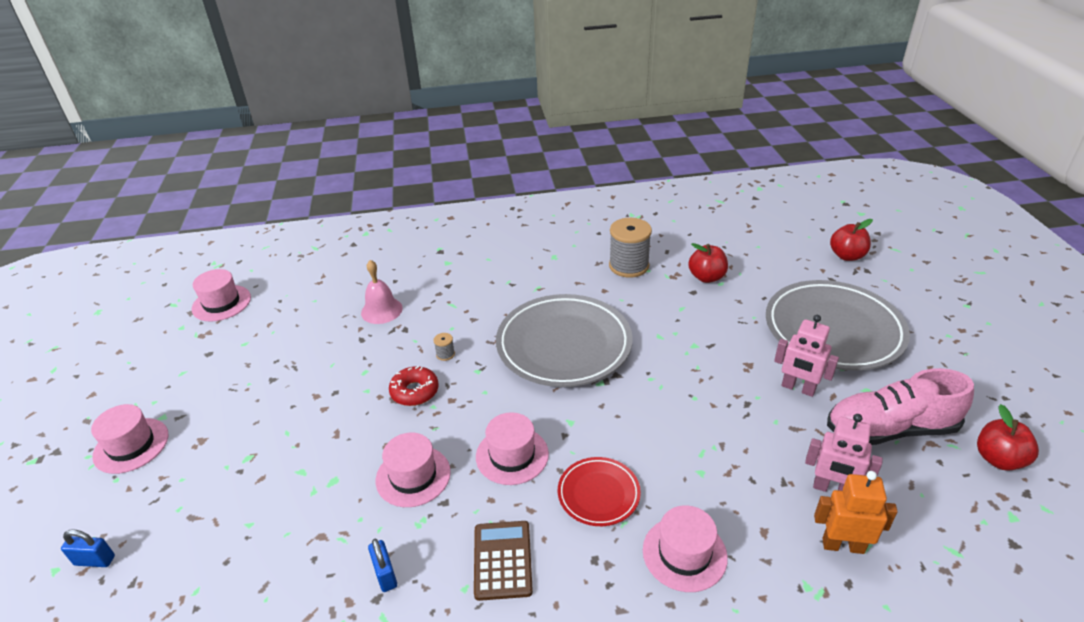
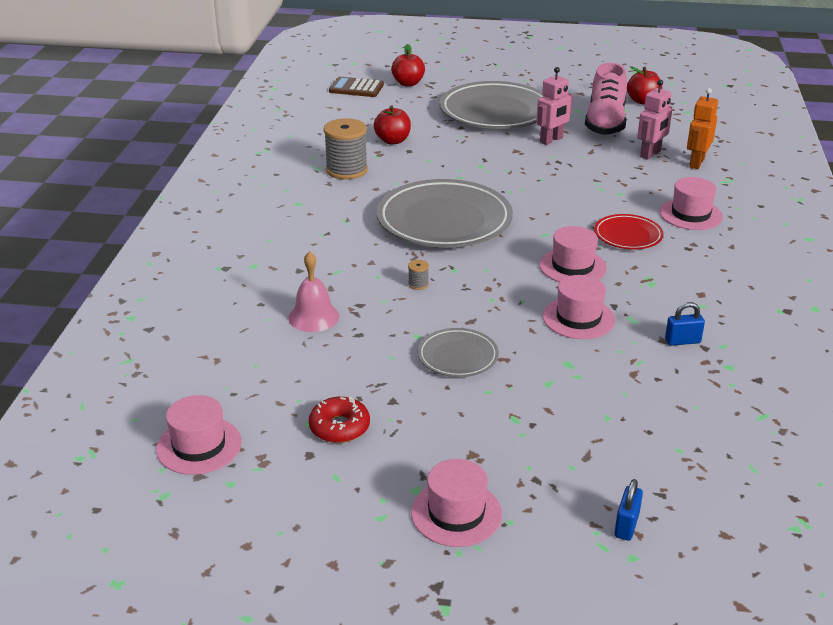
camera: 75 degrees left, 5 degrees down
red donut [389,366,439,406] -> red donut moved to [309,397,370,443]
brown calculator [474,521,533,601] -> brown calculator moved to [329,77,384,97]
none -> grey plate [418,328,499,377]

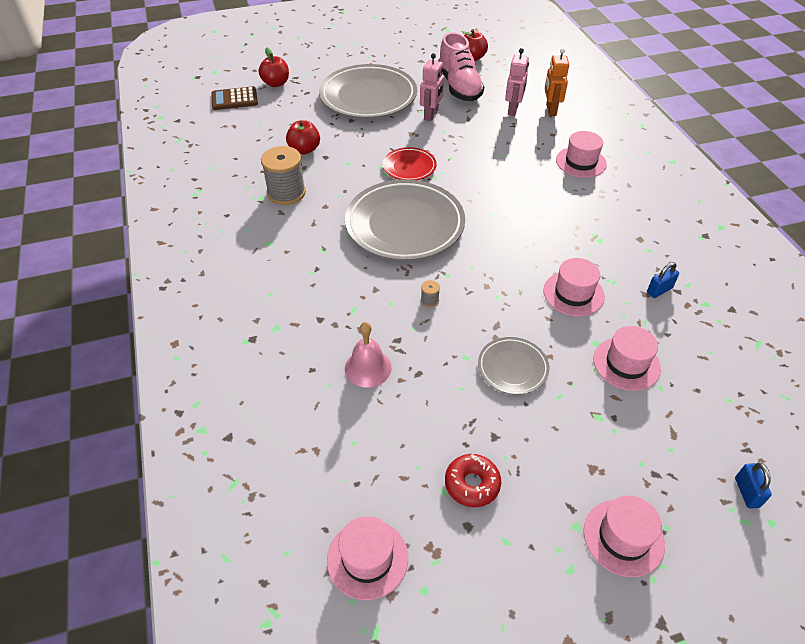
camera: 25 degrees left, 15 degrees up
pink hat [539,226,607,282] -> pink hat moved to [593,326,661,391]
red plate [594,214,664,249] -> red plate moved to [382,147,436,180]

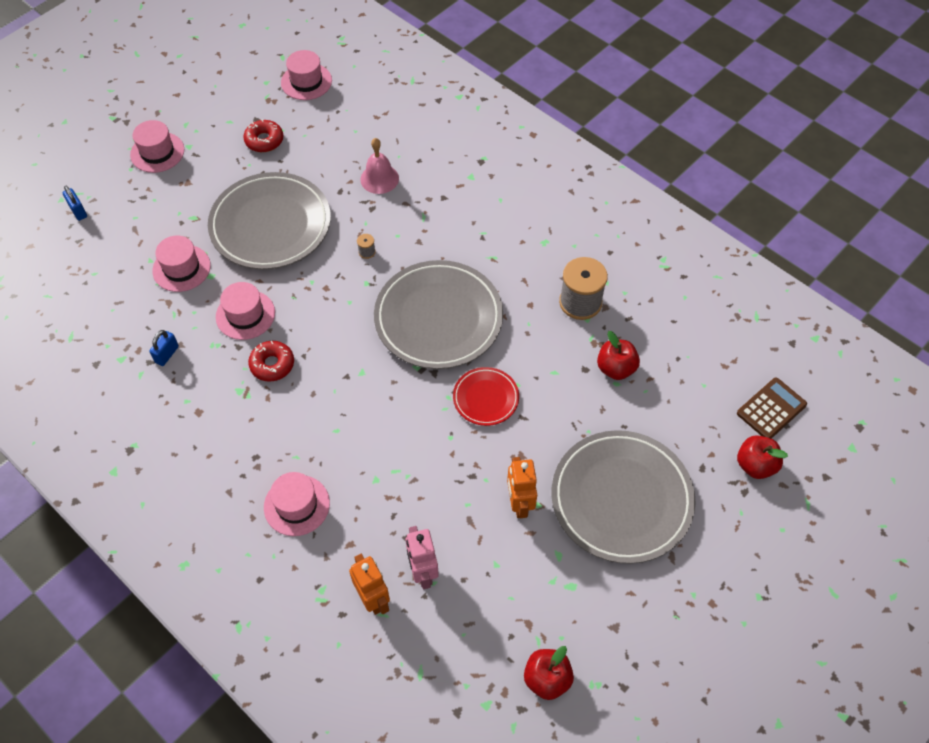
camera: 150 degrees right, 10 degrees up
pink robot [420,53,444,121] -> orange robot [507,457,537,518]
pink shoe [438,32,484,101] -> none
grey plate [478,337,549,395] -> grey plate [208,172,331,270], size x2.03
none -> red donut [248,341,294,382]

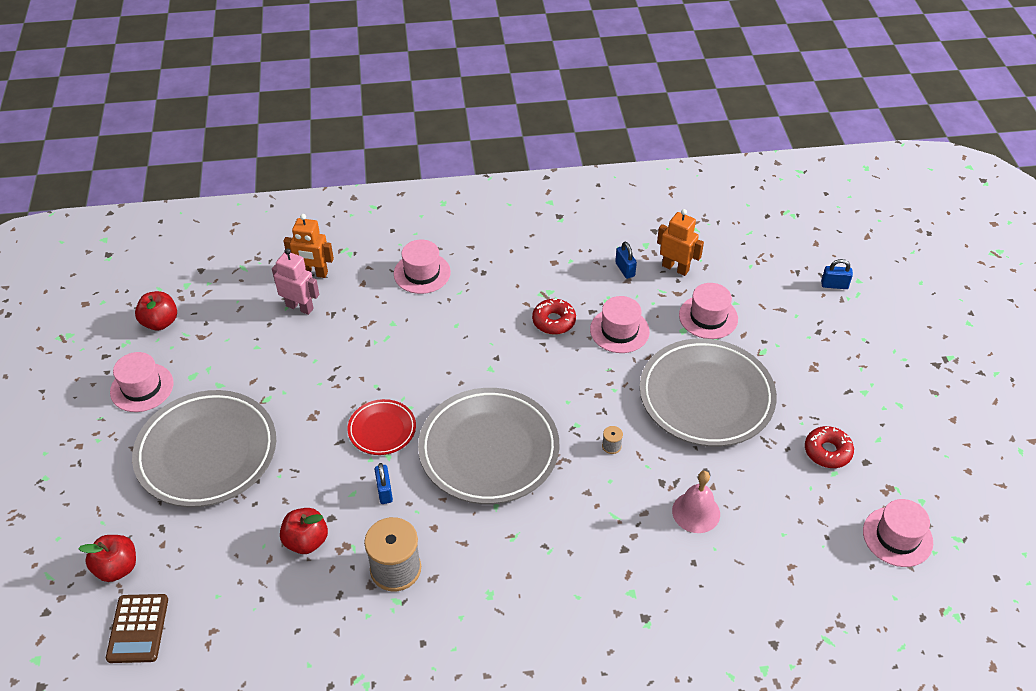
camera: 130 degrees right, 10 degrees down
pink hat [130,120,184,173] -> pink hat moved to [110,352,174,412]
orange robot [507,457,537,518] -> orange robot moved to [657,209,704,276]
none -> blue padlock [375,463,393,504]

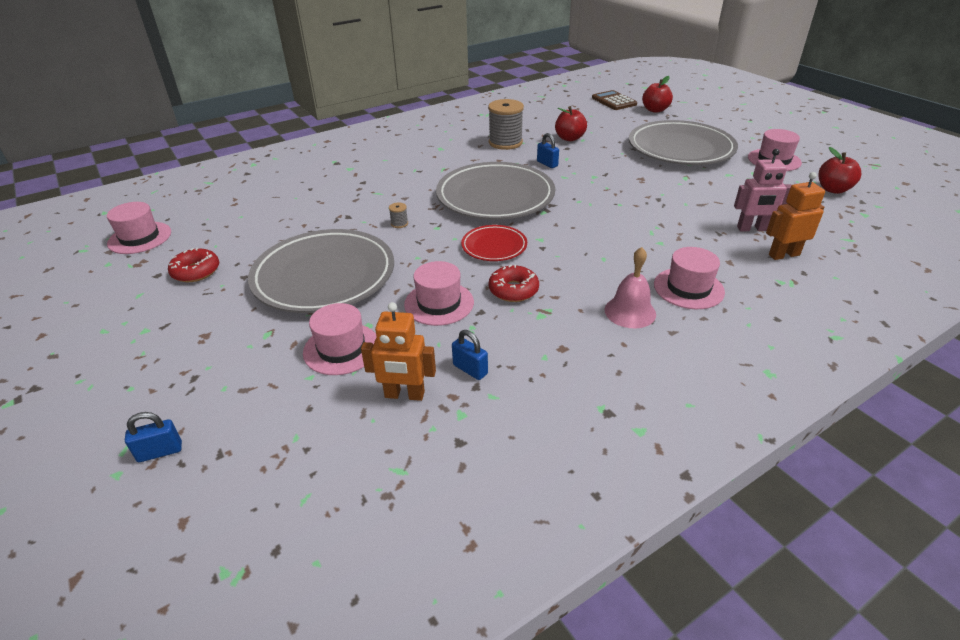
camera: 155 degrees right, 10 degrees down
red plate [348,399,416,455] -> red plate moved to [461,225,527,261]
pink bell [672,471,720,533] -> pink bell moved to [604,247,656,328]

